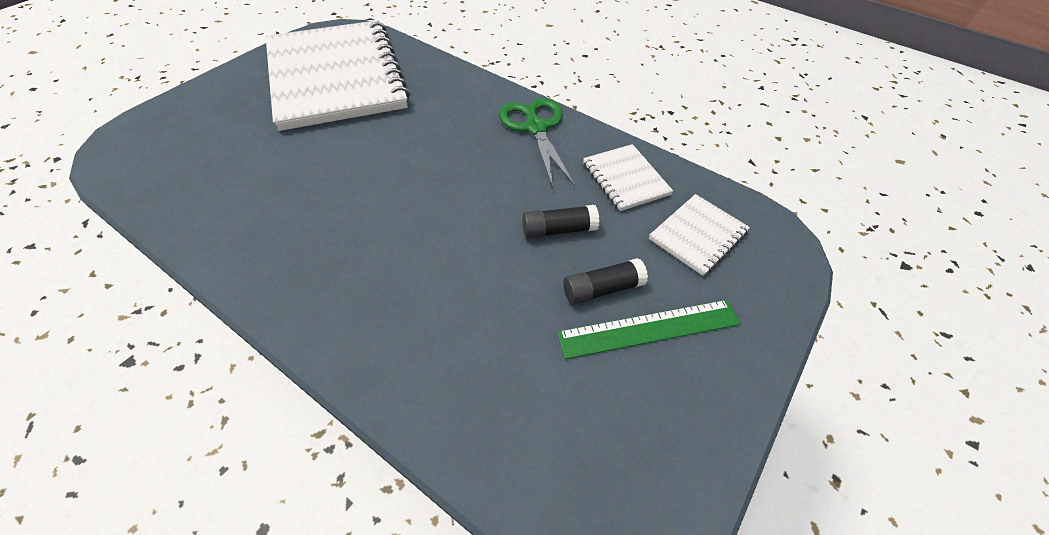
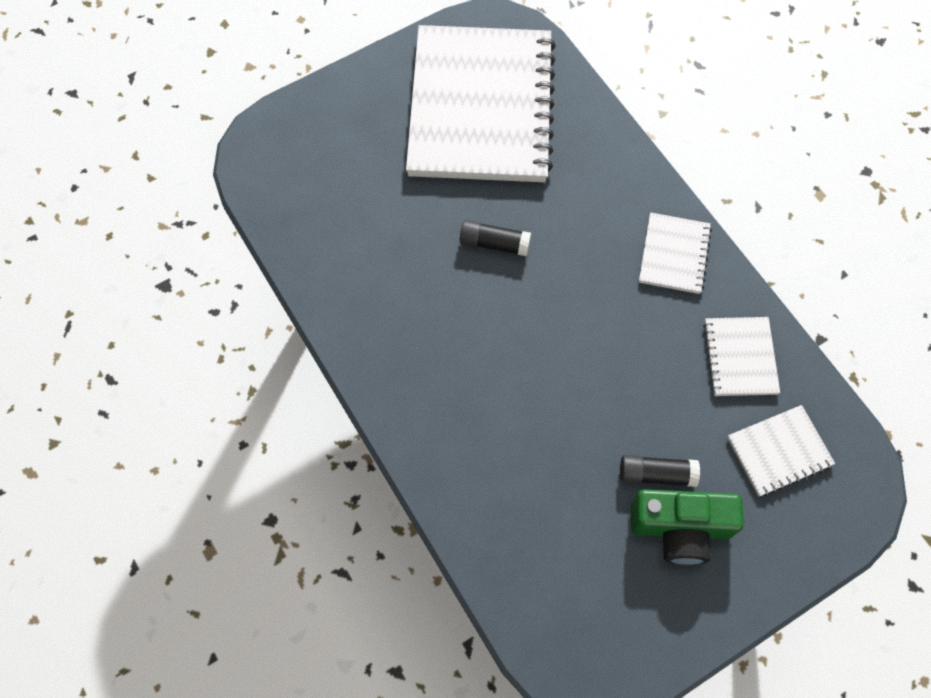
camera: 25 degrees right, 15 degrees up
green scissors [499,98,575,188] -> white notebook [639,212,712,294]
black glue stick [522,205,599,239] -> black glue stick moved to [460,220,531,256]
green ruler [557,300,741,359] -> green camera [631,489,744,565]

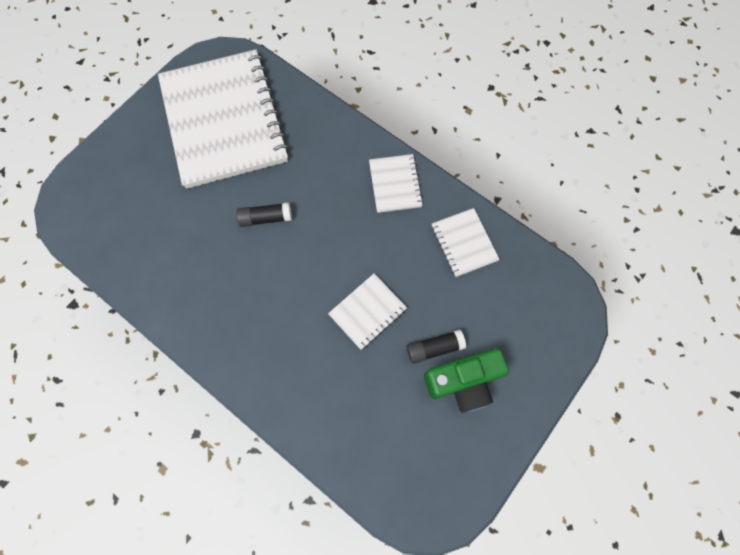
camera: 20 degrees left, 5 degrees up
white notebook [727,405,835,497] -> white notebook moved to [328,273,407,350]

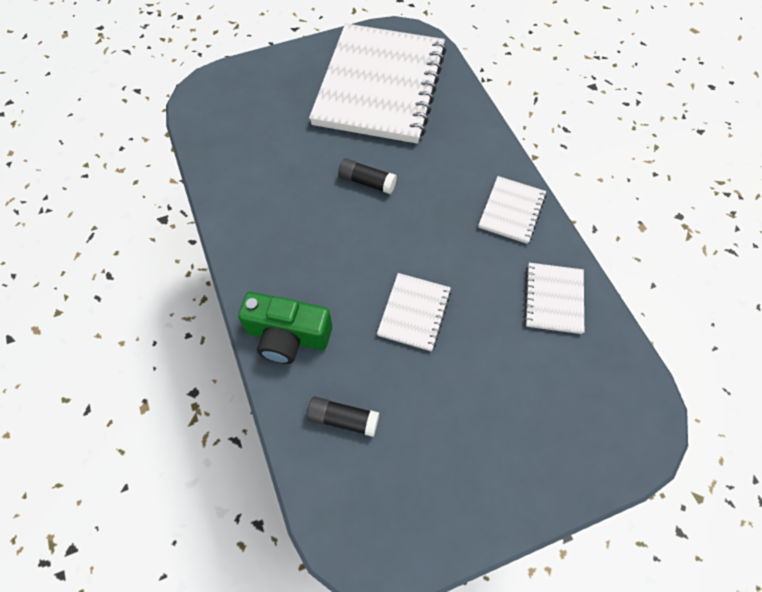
camera: 30 degrees right, 10 degrees down
white notebook [328,273,407,350] -> white notebook turned 60 degrees counterclockwise [377,273,451,351]
black glue stick [407,329,466,364] -> black glue stick moved to [307,396,379,437]
green camera [424,348,509,413] -> green camera moved to [238,292,332,364]

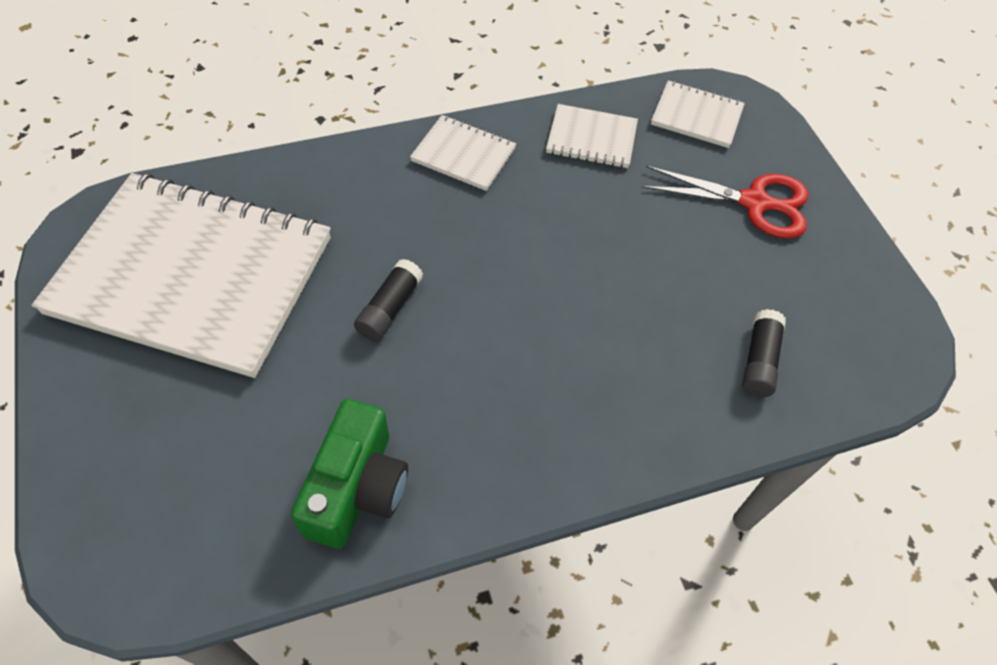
camera: 90 degrees left, 5 degrees down
green camera [238,292,332,364] -> green camera moved to [291,399,408,548]
white notebook [377,273,451,351] -> white notebook moved to [651,80,745,148]
none -> red scissors [642,166,808,239]

